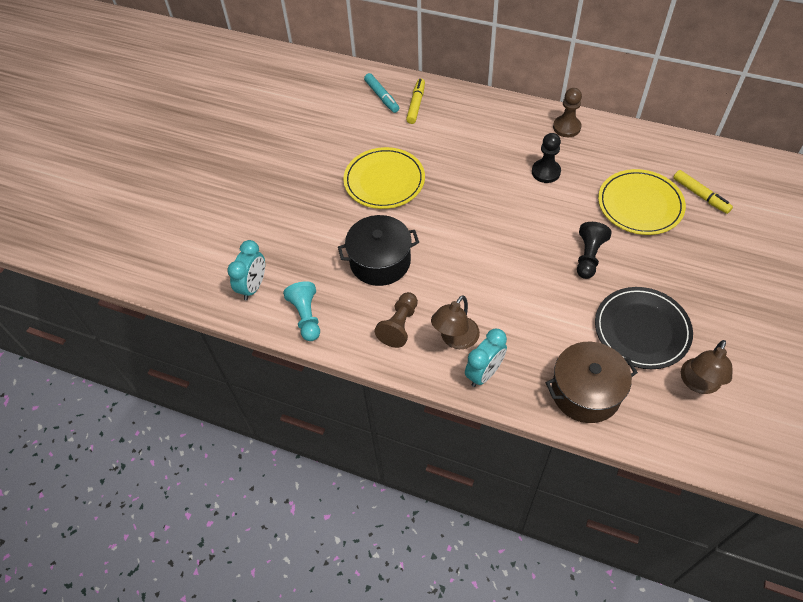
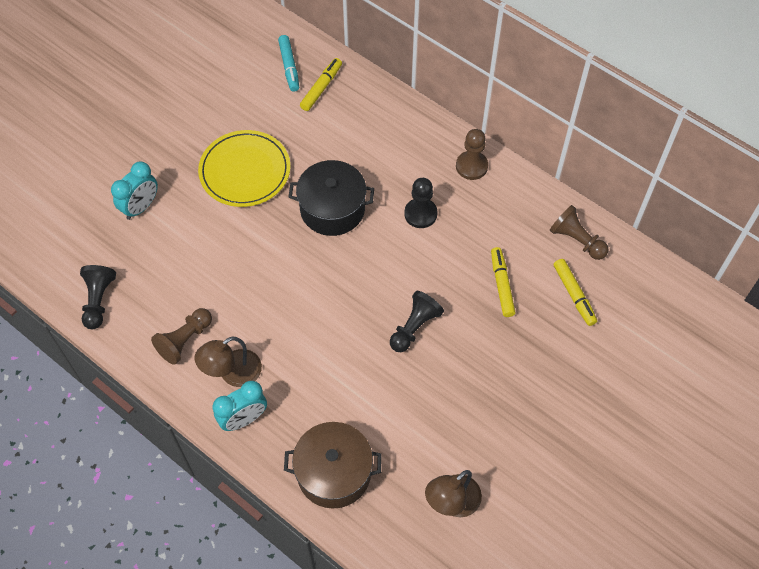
camera: 15 degrees right, 5 degrees up
turquoise clock [227,240,265,300] -> turquoise clock moved to [111,162,158,220]
turquoise pawn [283,281,320,341] -> black pawn [80,265,116,329]
black pot [338,215,419,286] -> black pot moved to [288,160,374,236]
black plate [595,287,693,369] -> none
yellow plate [598,169,686,235] -> yellow marker [491,247,516,317]
none -> brown pawn [550,205,609,260]

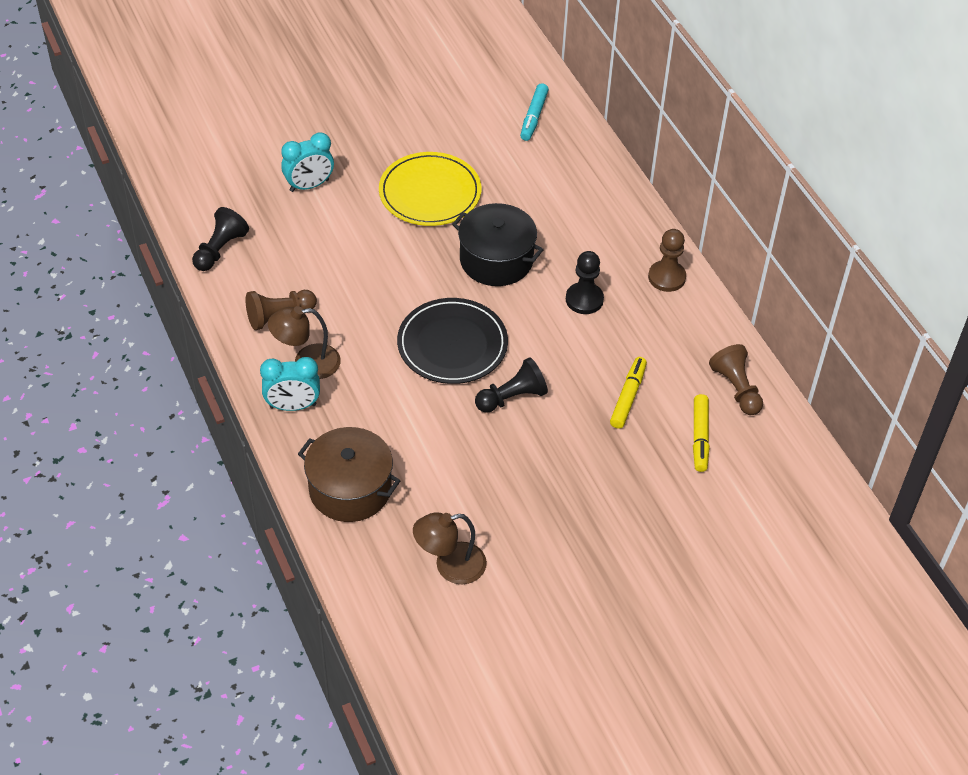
camera: 25 degrees right, 10 degrees down
yellow marker [300,58,342,111] -> none
none -> black plate [397,298,508,384]

